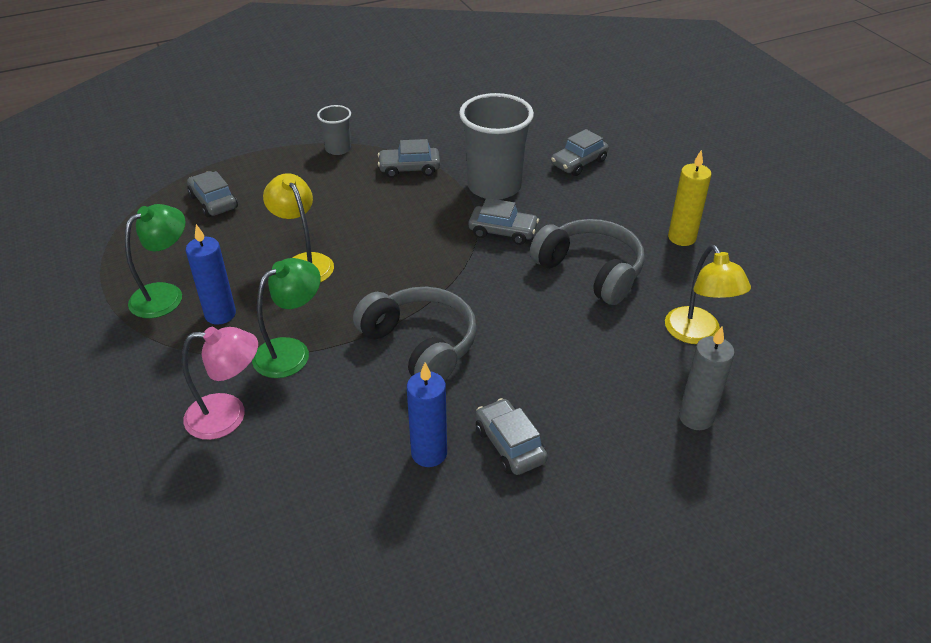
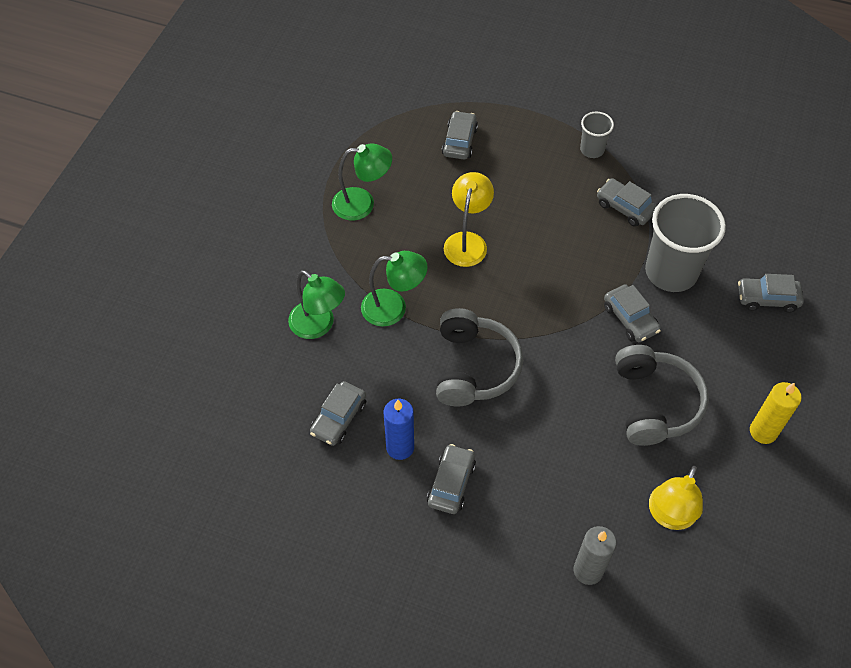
camera: 45 degrees right, 15 degrees up
pink lamp [182,327,258,440] -> green lamp [288,270,345,339]
blue candle [186,224,236,325] -> none
none -> grey car [310,381,366,446]

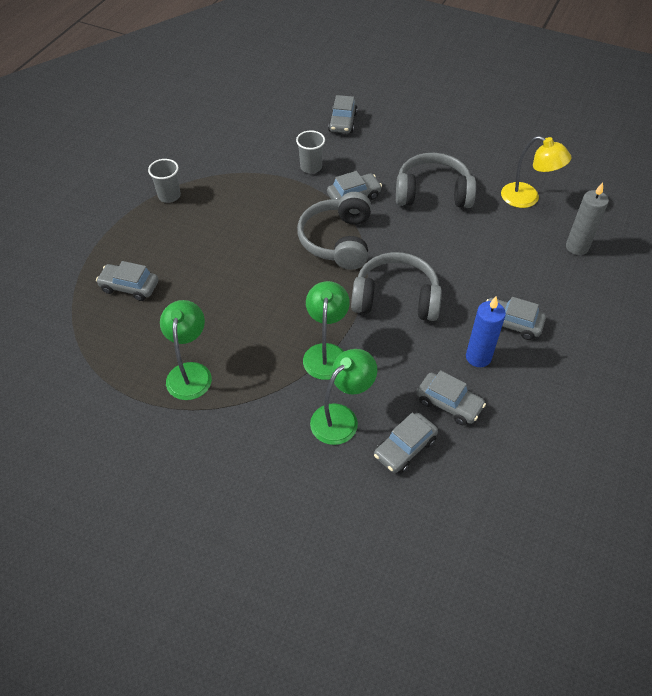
camera: 85 degrees left, 5 degrees down
yellow lamp [444,172,494,267] -> none
grey car [597,178,657,227] -> grey car moved to [374,413,438,473]
grey cup [645,194,726,292] -> grey cup [296,130,325,174], size x0.50
yellow candle [750,382,802,444] -> none
none -> grey headphones [297,192,371,270]

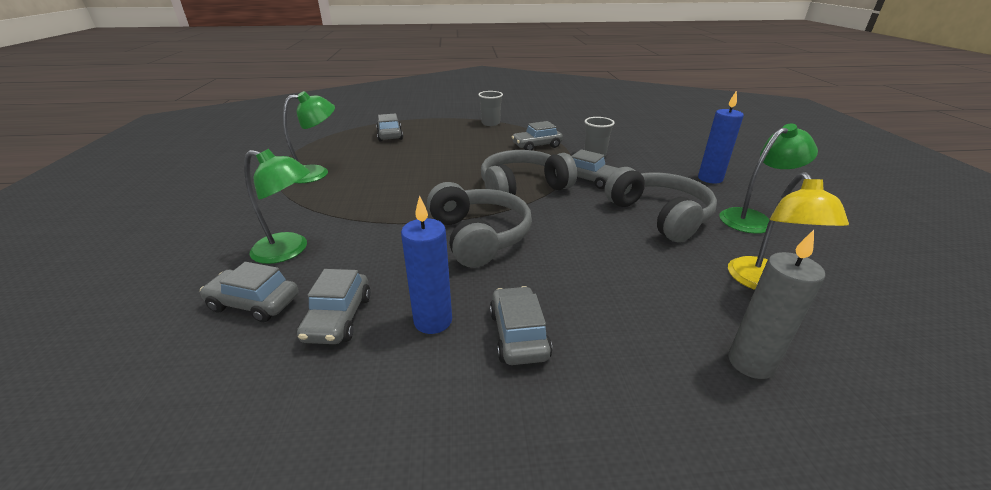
camera: 60 degrees right, 20 degrees down
green lamp [303,281,350,380] -> green lamp moved to [719,124,818,234]
grey car [328,95,358,133] -> grey car moved to [512,121,563,150]
none -> blue candle [698,90,744,184]

